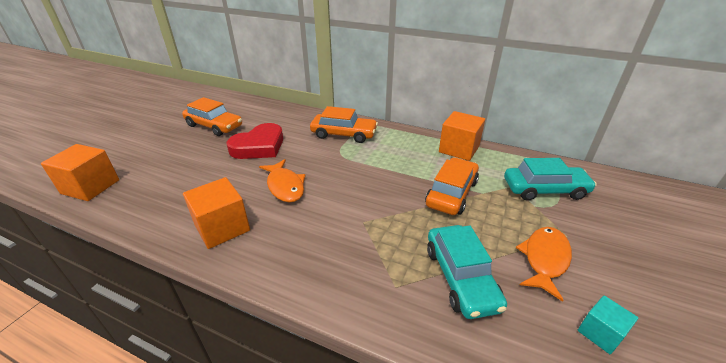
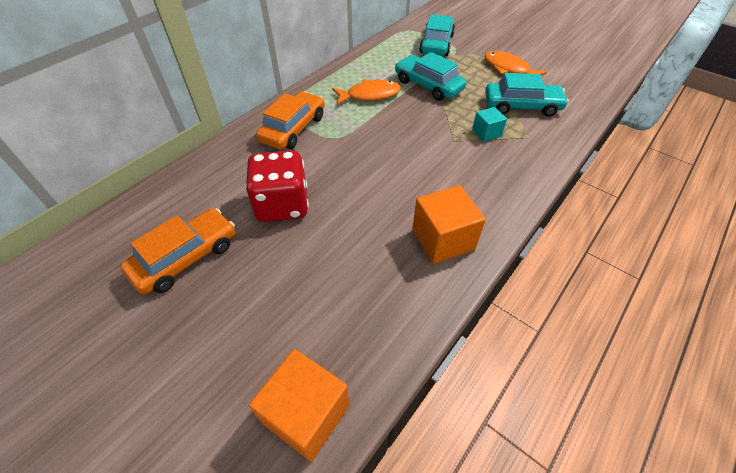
camera: 75 degrees left, 15 degrees up
red heart [227,123,283,159] -> red dice [245,150,309,222]
orange fish [259,159,306,202] -> orange fish moved to [332,79,401,105]
orange car [425,157,479,215] -> turquoise car [395,52,467,101]
orange cube [439,111,485,161] -> none
turquoise cube [578,295,638,355] -> turquoise cube moved to [472,107,507,142]

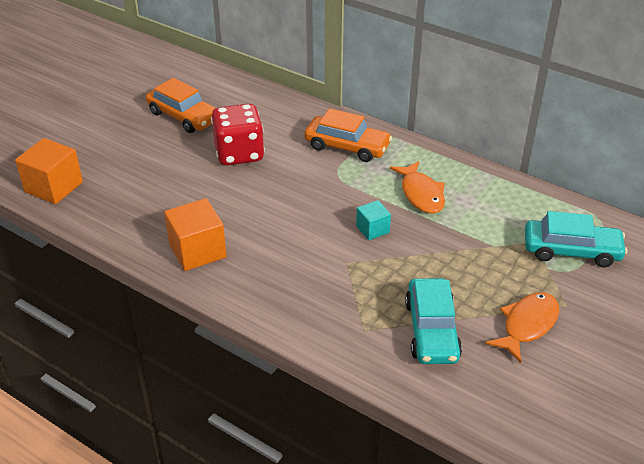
camera: 85 degrees right, 10 degrees down
turquoise car [395,52,467,101] -> none
turquoise cube [472,107,507,142] -> turquoise cube moved to [356,200,391,240]

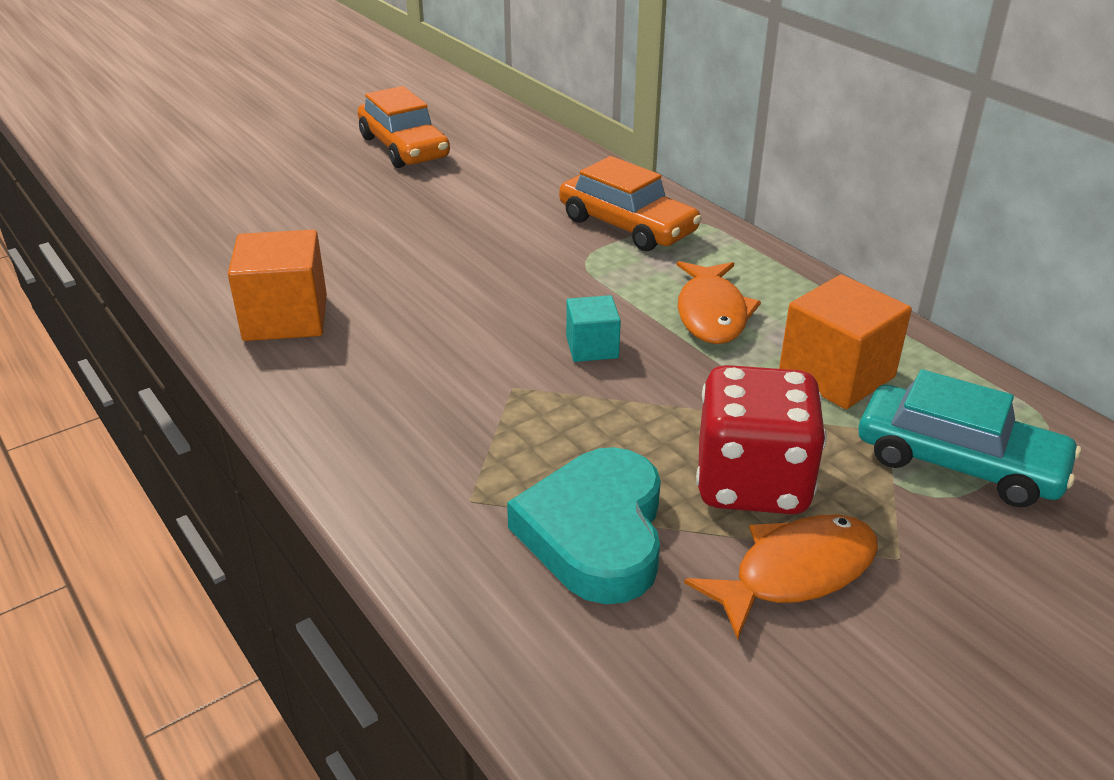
camera: 20 degrees right, 5 degrees down
orange cube [15,138,83,204] -> orange cube moved to [779,274,912,409]
red dice [211,104,265,165] -> red dice moved to [696,365,827,514]
turquoise car [405,278,462,364] -> turquoise heart [507,447,661,604]

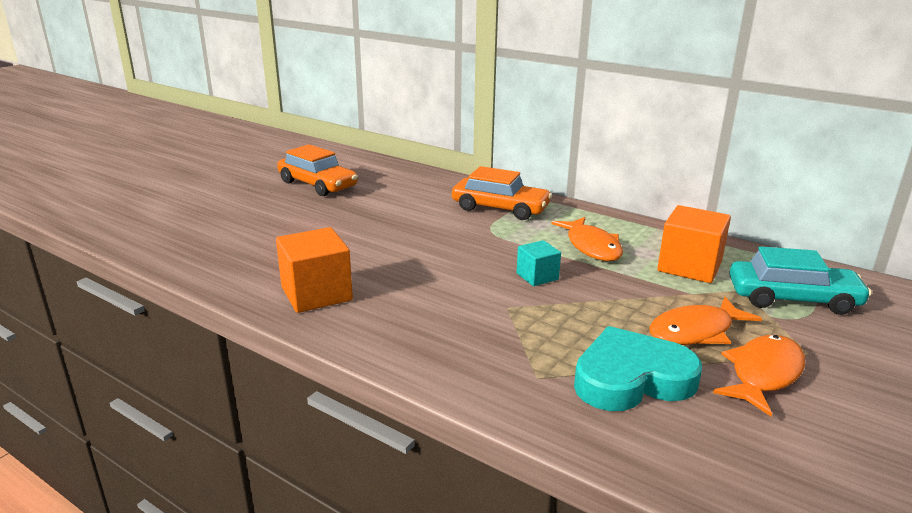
camera: 20 degrees left, 10 degrees down
turquoise heart [507,447,661,604] -> turquoise heart turned 90 degrees clockwise [574,326,702,411]
red dice [696,365,827,514] -> orange fish [649,297,762,345]

